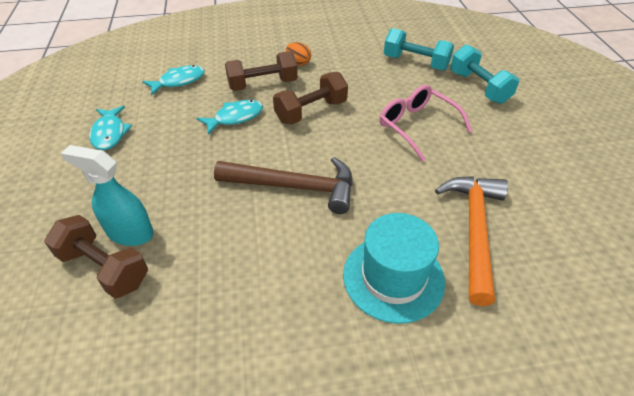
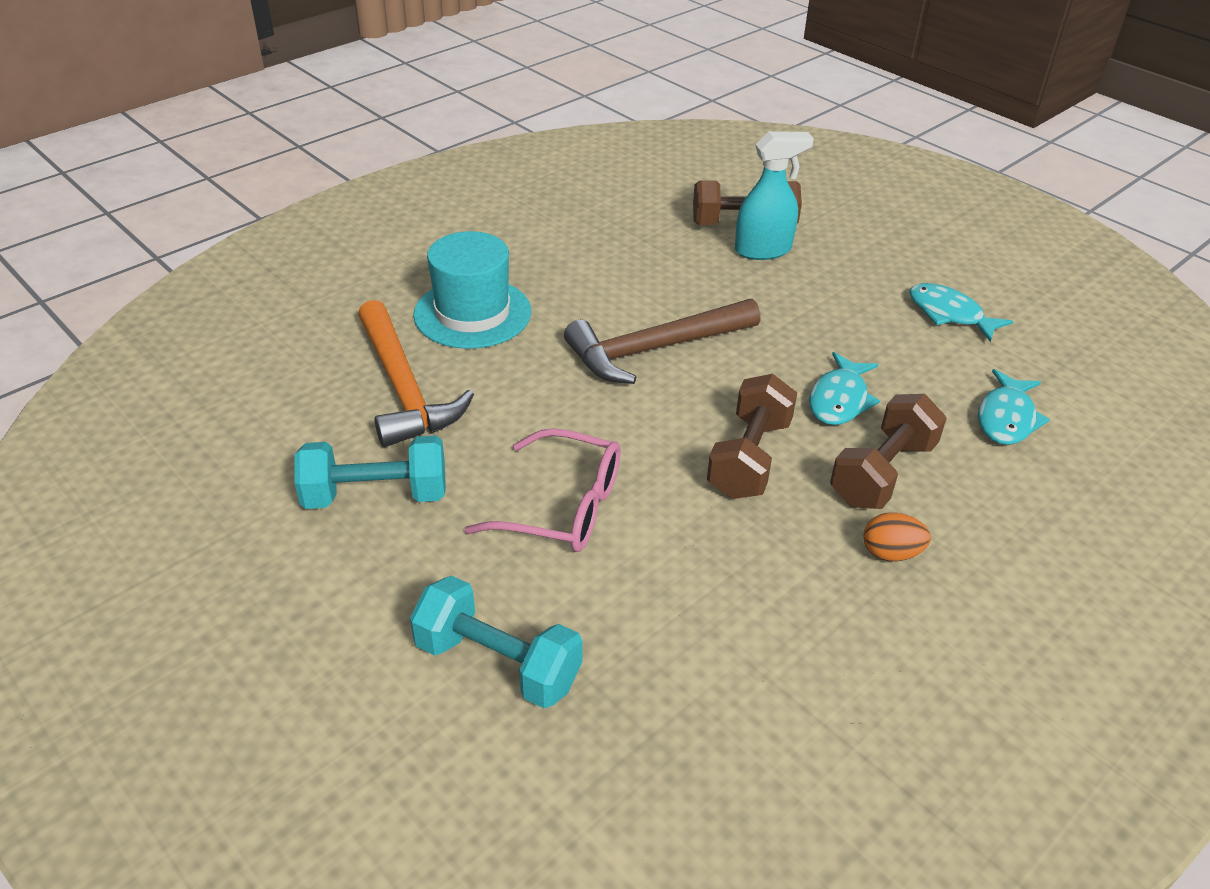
camera: 145 degrees right, 5 degrees down
turquoise dumbbell [384,28,454,70] -> turquoise dumbbell moved to [294,436,446,509]

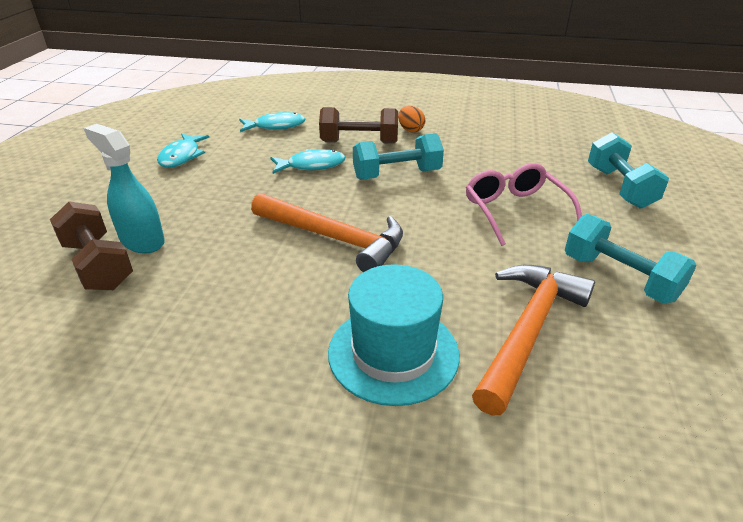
camera: 125 degrees left, 5 degrees down
brown hammer [564,299,761,384] -> orange hammer [251,193,403,272]
brown dumbbell [707,374,797,499] -> turquoise dumbbell [353,133,444,180]

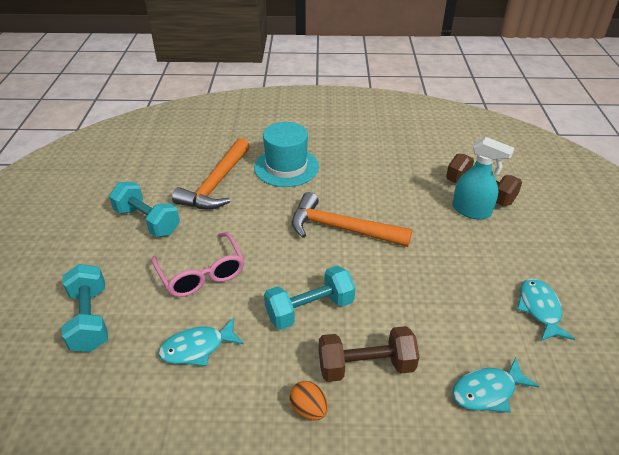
camera: 170 degrees right, 5 degrees up
turquoise fish [270,149,345,174] -> turquoise fish moved to [158,318,244,366]

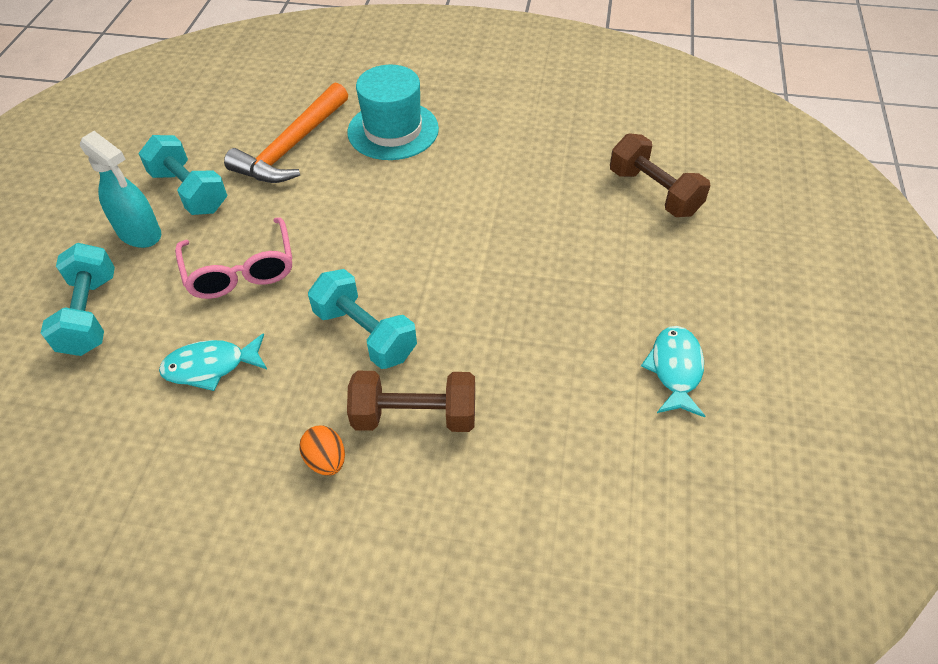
camera: 10 degrees right, 10 degrees up
turquoise dumbbell [264,266,355,330] -> turquoise dumbbell turned 60 degrees clockwise [308,269,417,369]
orange hammer [292,192,412,247] -> none
turquoise spray bottle [452,137,515,220] -> turquoise spray bottle moved to [80,131,161,248]
turquoise fish [452,357,539,413] -> none

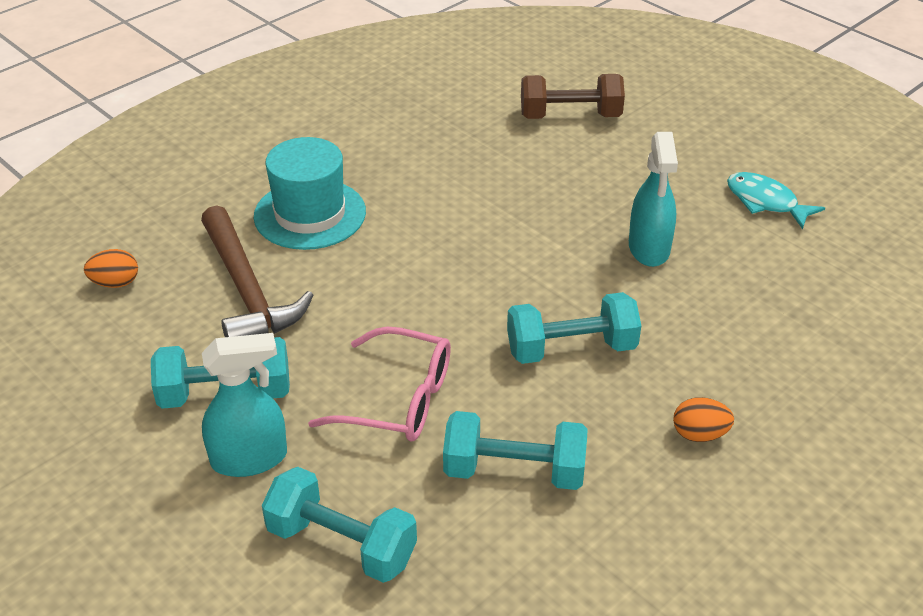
camera: 55 degrees left, 10 degrees down
turquoise fish [159,333,267,391] -> turquoise dumbbell [443,411,587,490]
orange hammer [224,82,348,183] -> brown hammer [201,205,313,337]
brown dumbbell [347,371,475,432] -> none
none -> orange egg [84,249,138,288]
none -> turquoise spray bottle [629,132,678,267]

